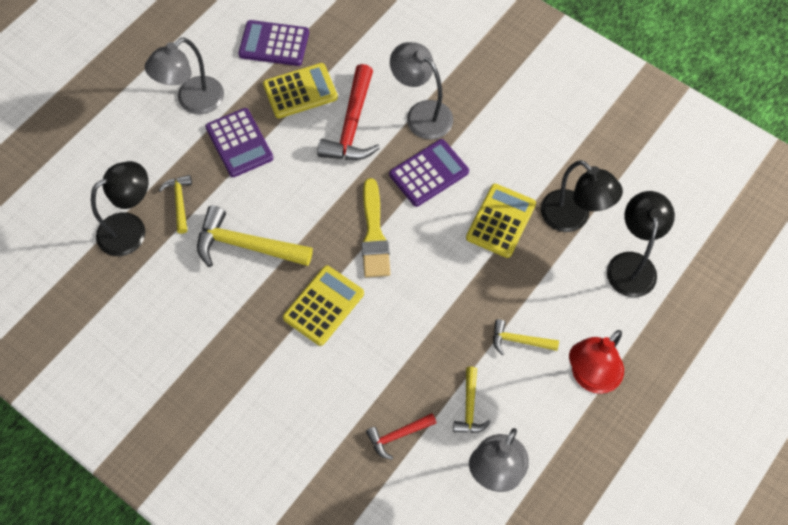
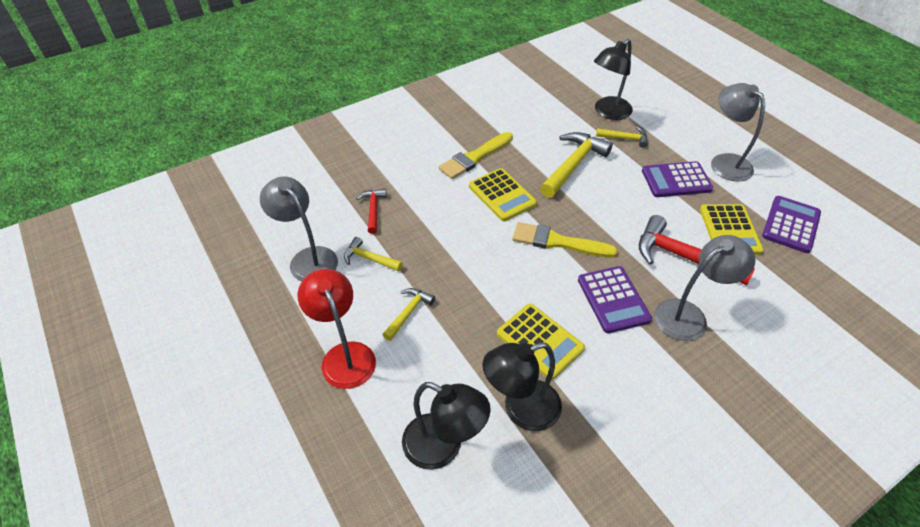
camera: 110 degrees right, 15 degrees down
black lamp [91,161,149,256] -> black lamp turned 60 degrees clockwise [594,39,633,120]
none -> yellow brush [438,132,513,179]

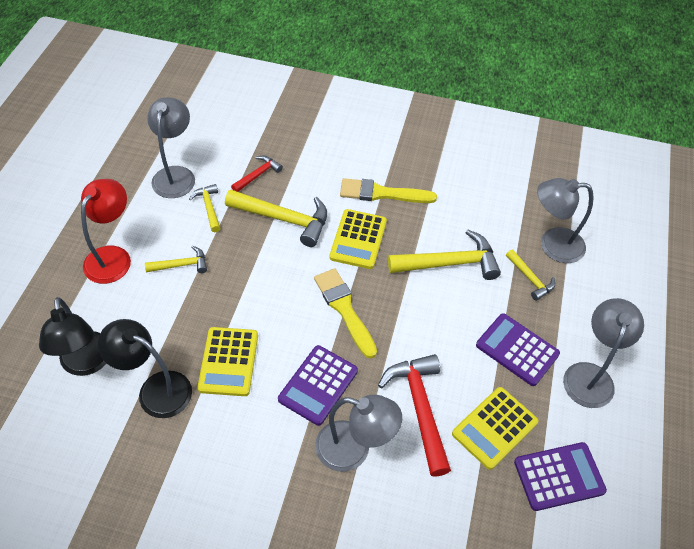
camera: 45 degrees right, 5 degrees up
black lamp [594,39,633,120] -> grey lamp [537,178,593,263]
none -> yellow hammer [225,190,327,247]

